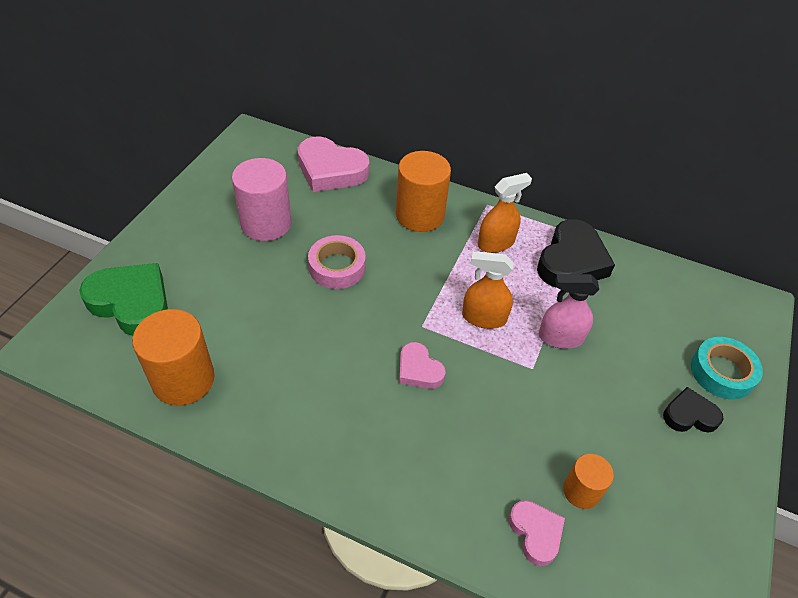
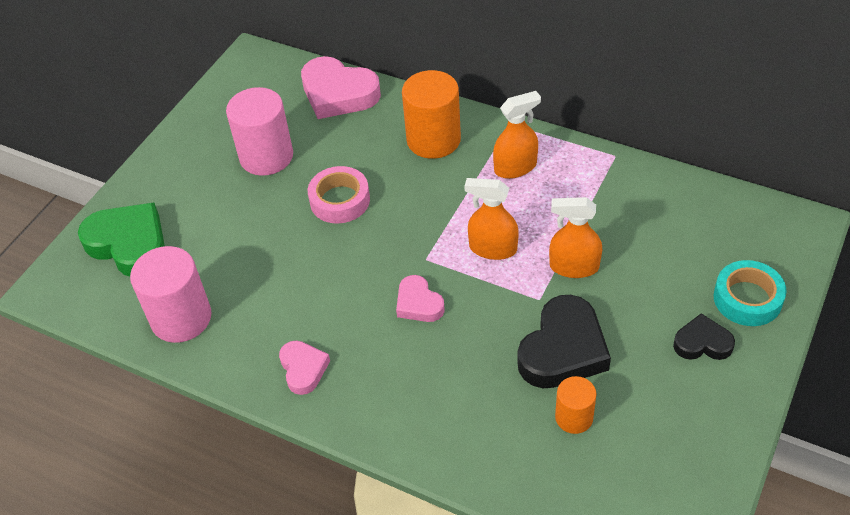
camera: 10 degrees right, 0 degrees up
orange cylinder [132,309,215,406] -> pink cylinder [130,246,212,343]
pink heart [509,500,565,566] -> pink heart moved to [279,340,330,395]
black heart [537,219,615,287] -> black heart moved to [517,295,611,388]
pink spray bottle [539,274,599,349] -> orange spray bottle [549,197,602,278]

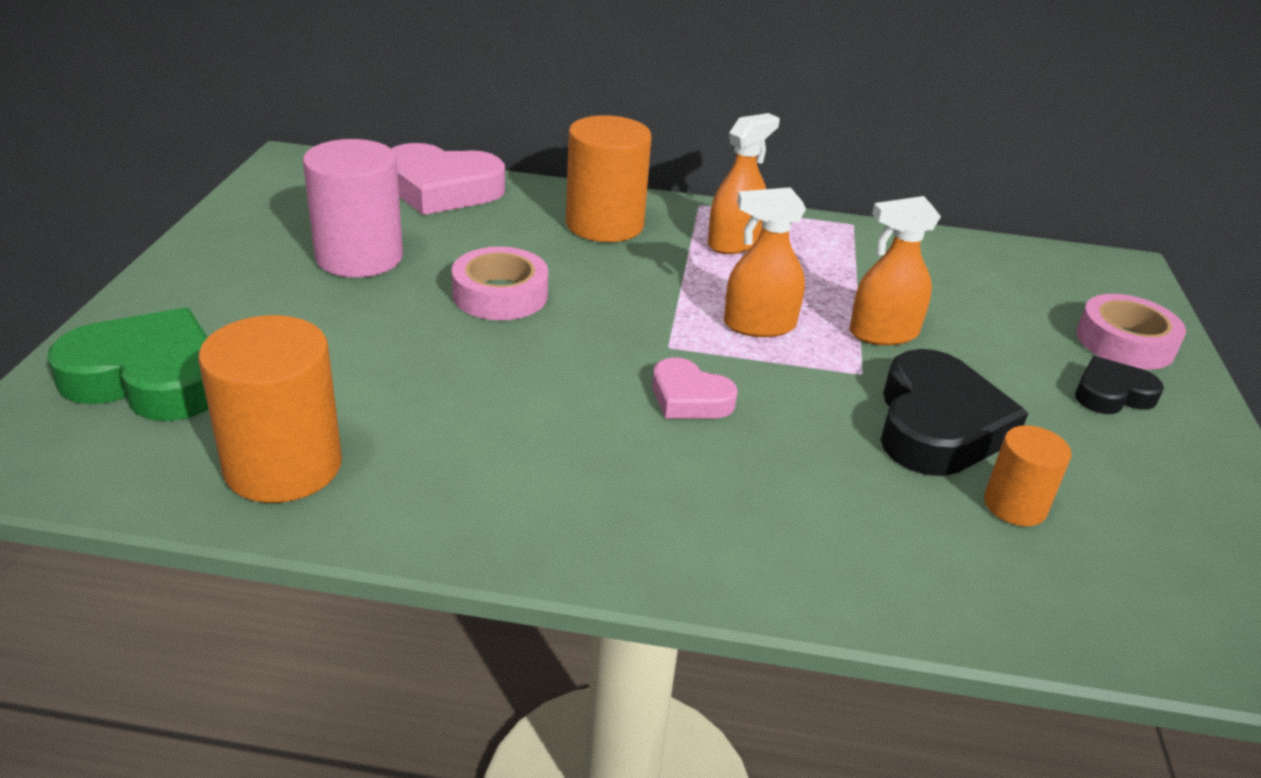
camera: 25 degrees left, 15 degrees down
pink cylinder [130,246,212,343] -> orange cylinder [198,315,342,503]
pink heart [279,340,330,395] -> none
turquoise tape [714,260,787,326] -> pink tape [1076,294,1186,370]

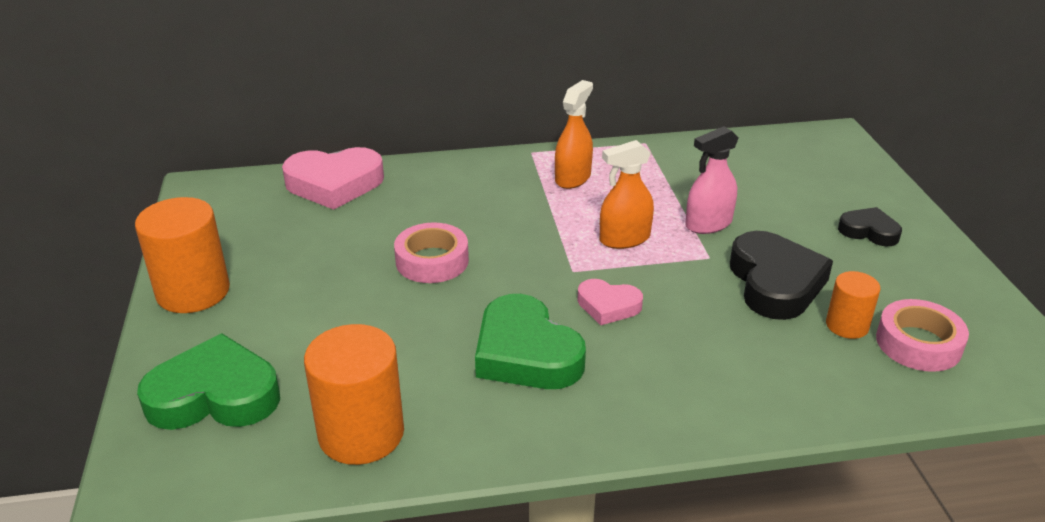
camera: 15 degrees left, 0 degrees up
pink cylinder [303,139,403,277] -> none
orange cylinder [566,115,652,242] -> orange cylinder moved to [135,197,230,313]
orange spray bottle [849,196,941,345] -> pink spray bottle [685,126,738,234]
black heart [1075,356,1164,414] -> black heart turned 60 degrees clockwise [838,207,902,246]
pink tape [1076,294,1186,370] -> pink tape moved to [876,299,969,372]
none -> green heart [475,294,586,389]

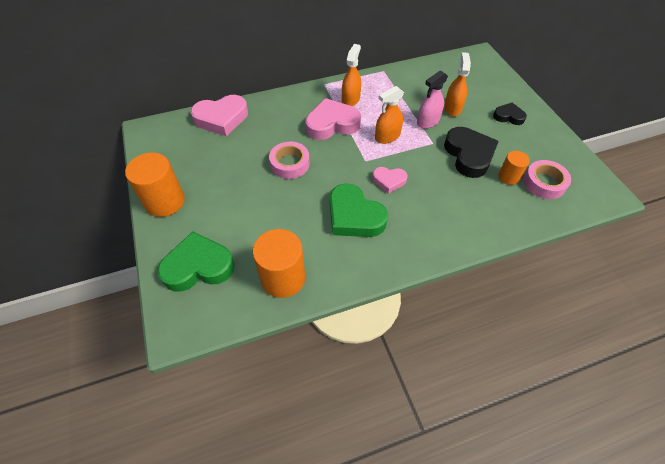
camera: 10 degrees left, 20 degrees up
none -> pink heart [305,98,361,140]
none -> orange spray bottle [444,52,471,117]

